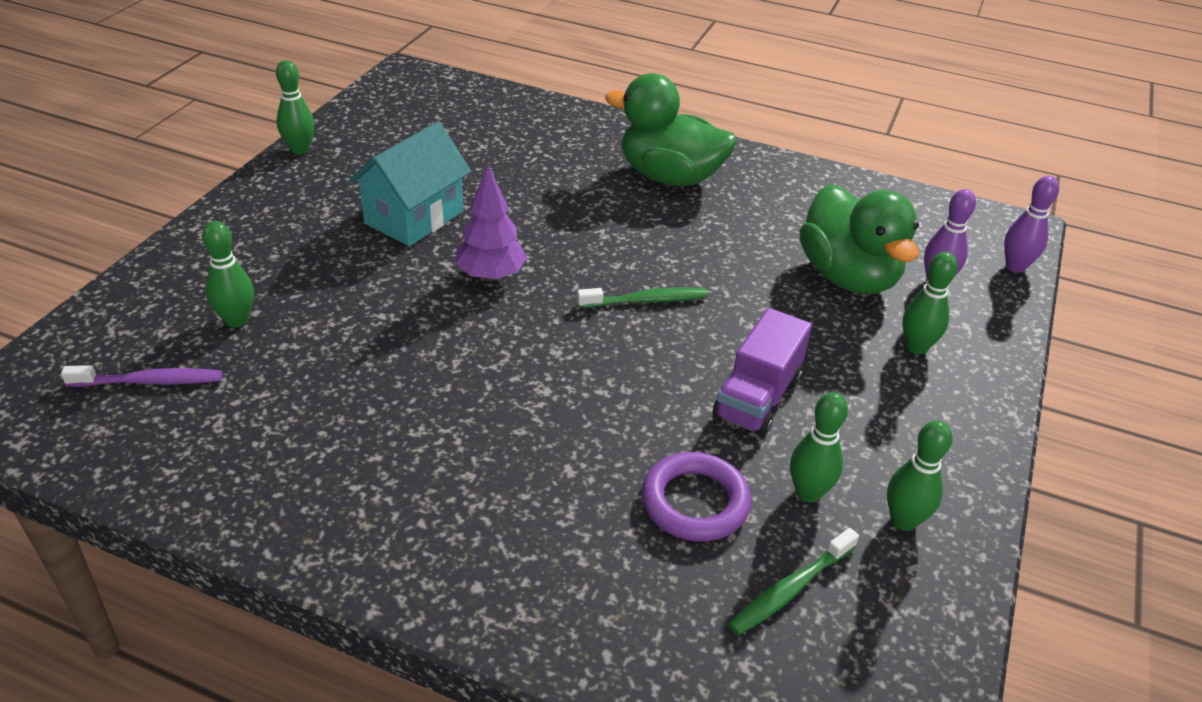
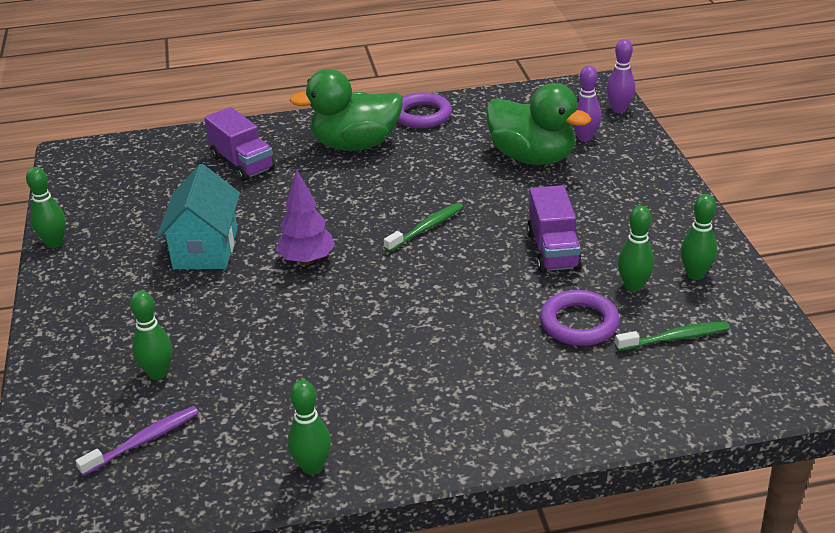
camera: 30 degrees left, 5 degrees down
green toothbrush [728,528,859,635] -> green toothbrush turned 120 degrees counterclockwise [615,321,730,351]
green bowling pin [902,252,958,354] -> green bowling pin moved to [288,380,331,475]
none -> purple truck [204,107,275,181]
none -> purple ring [397,93,452,128]

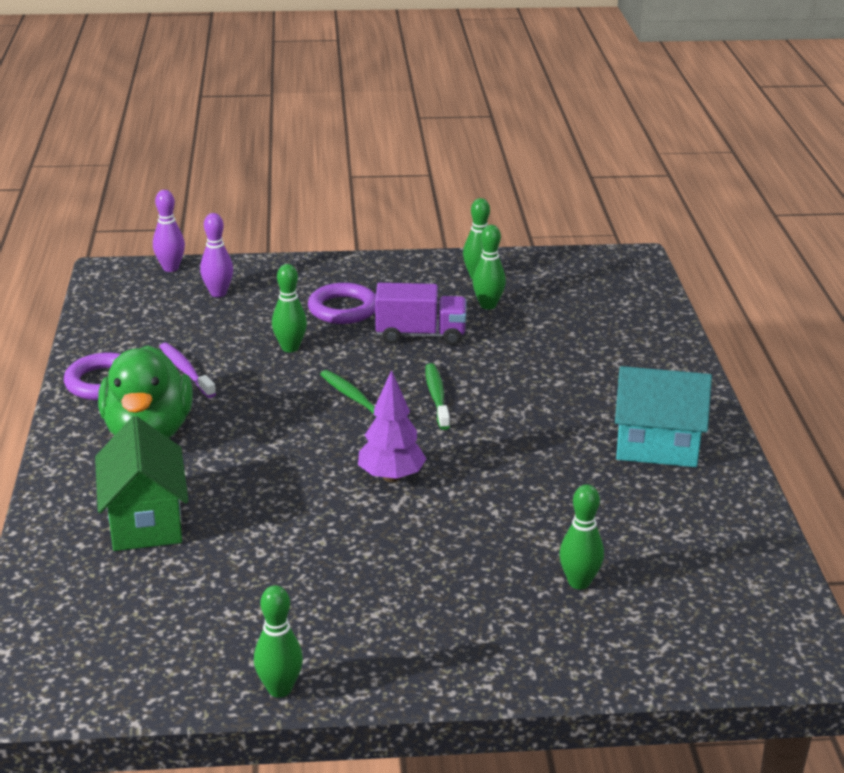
camera: 85 degrees left, 5 degrees down
purple toothbrush [76,406,199,476] -> purple toothbrush moved to [159,343,216,398]
turquoise house [157,164,240,269] -> turquoise house moved to [615,366,712,467]
purple truck [204,107,275,181] -> green house [95,416,189,551]
green bowling pin [288,380,331,475] -> green bowling pin moved to [272,264,307,352]
green duck [486,83,591,165] -> none
purple ring [540,290,620,346] -> purple ring moved to [308,283,376,324]
green toothbrush [615,321,730,351] -> green toothbrush moved to [426,363,450,430]

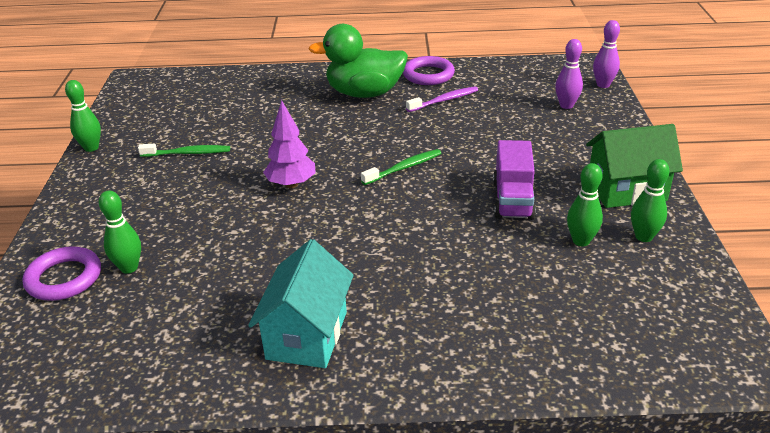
camera: 95 degrees right, 5 degrees up
green house [95,416,189,551] -> green house moved to [586,124,683,208]
green bowling pin [272,264,307,352] -> none
purple ring [308,283,376,324] -> purple ring moved to [22,246,101,301]
green toothbrush [426,363,450,430] -> green toothbrush moved to [138,144,230,157]

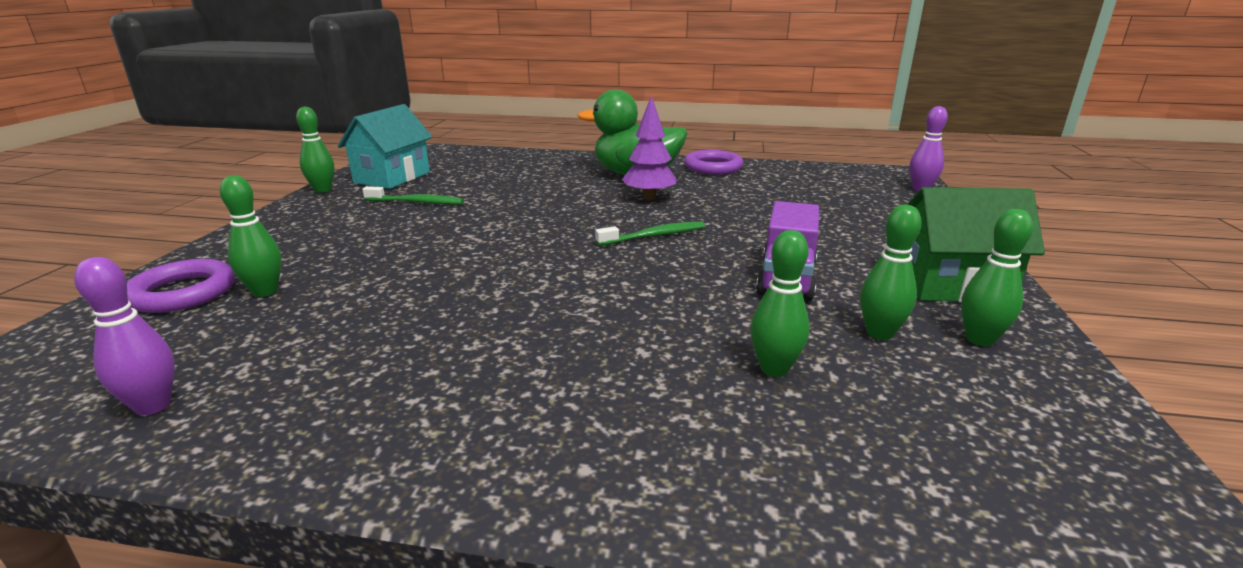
camera: 10 degrees right, 10 degrees down
turquoise house [248,239,354,368] -> turquoise house moved to [338,104,432,189]
purple tree [263,100,316,188] -> purple tree moved to [622,95,676,200]
purple toothbrush [406,86,478,112] -> none
purple bowling pin [555,39,583,109] -> purple bowling pin moved to [74,257,175,415]
none -> green bowling pin [750,230,810,377]

